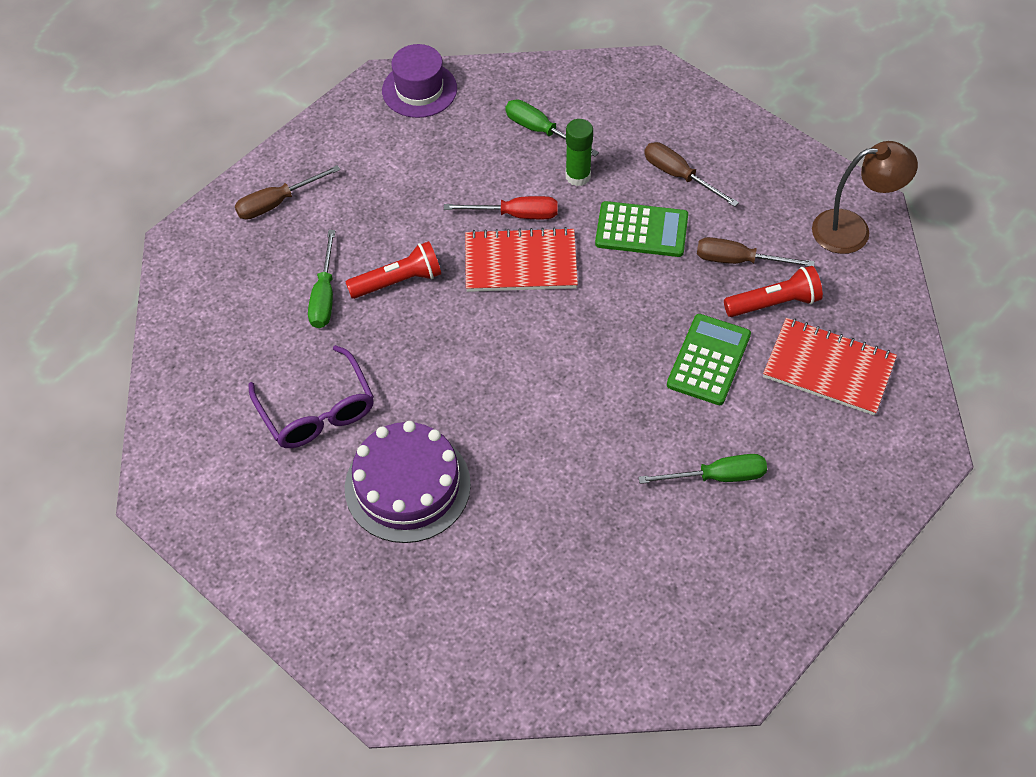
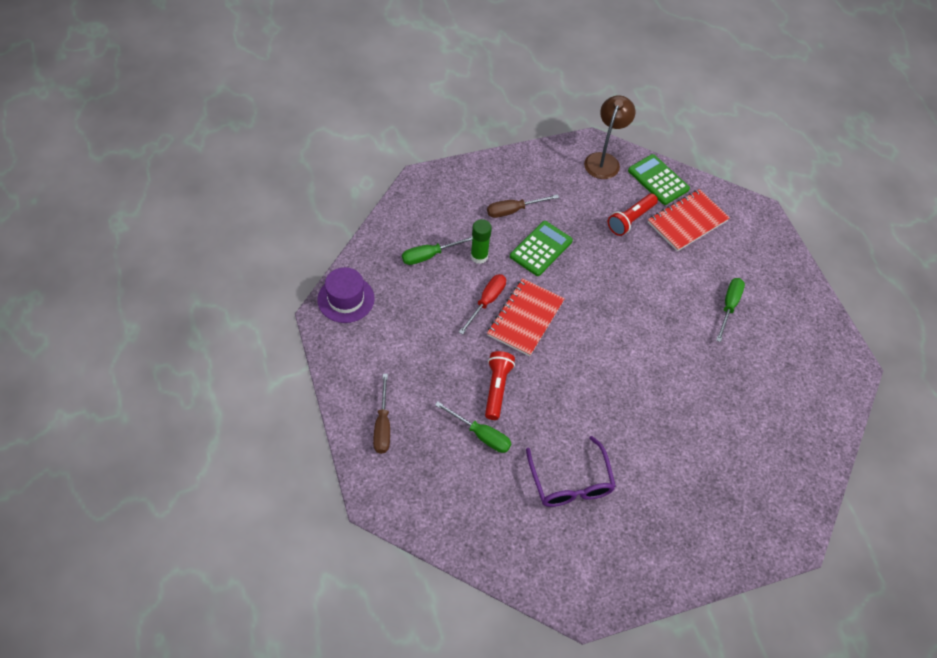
camera: 65 degrees left, 0 degrees up
purple glasses [248,345,374,448] -> purple glasses turned 75 degrees clockwise [526,436,616,507]
purple cake [345,421,471,543] -> none
green calculator [667,314,751,405] -> green calculator moved to [628,154,690,205]
brown screwdriver [697,237,815,267] -> none
red flashlight [724,266,823,317] -> red flashlight turned 150 degrees counterclockwise [608,194,658,236]

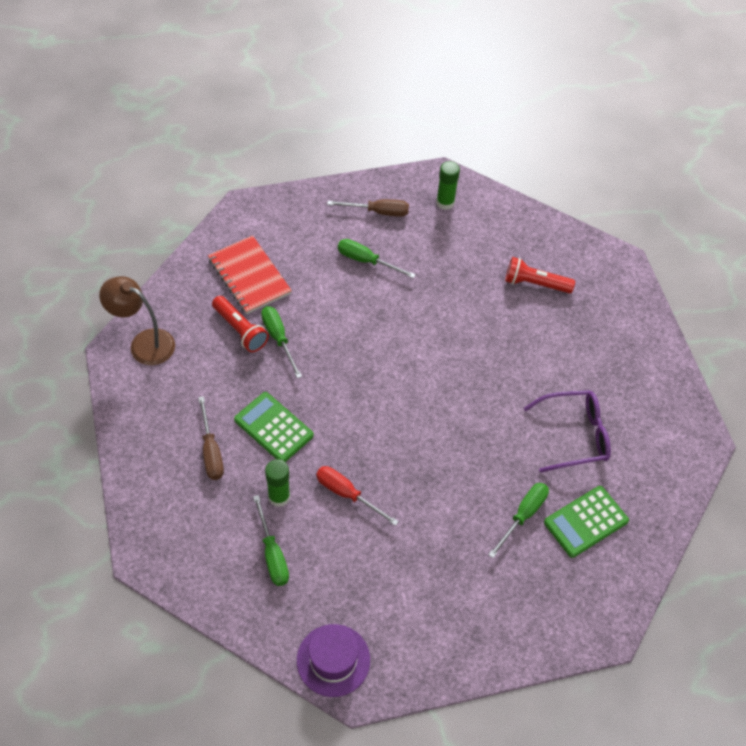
camera: 85 degrees left, 0 degrees up
brown screwdriver [373,374,390,454] -> brown screwdriver moved to [327,199,409,217]
red flashlight [485,351,515,420] -> red flashlight moved to [505,257,575,294]
red notebook [487,278,565,356] -> none
green calculator [628,154,690,205] -> green calculator moved to [544,486,629,558]
none -> green screwdriver [261,306,302,378]
none -> green glue stick [436,161,460,210]

